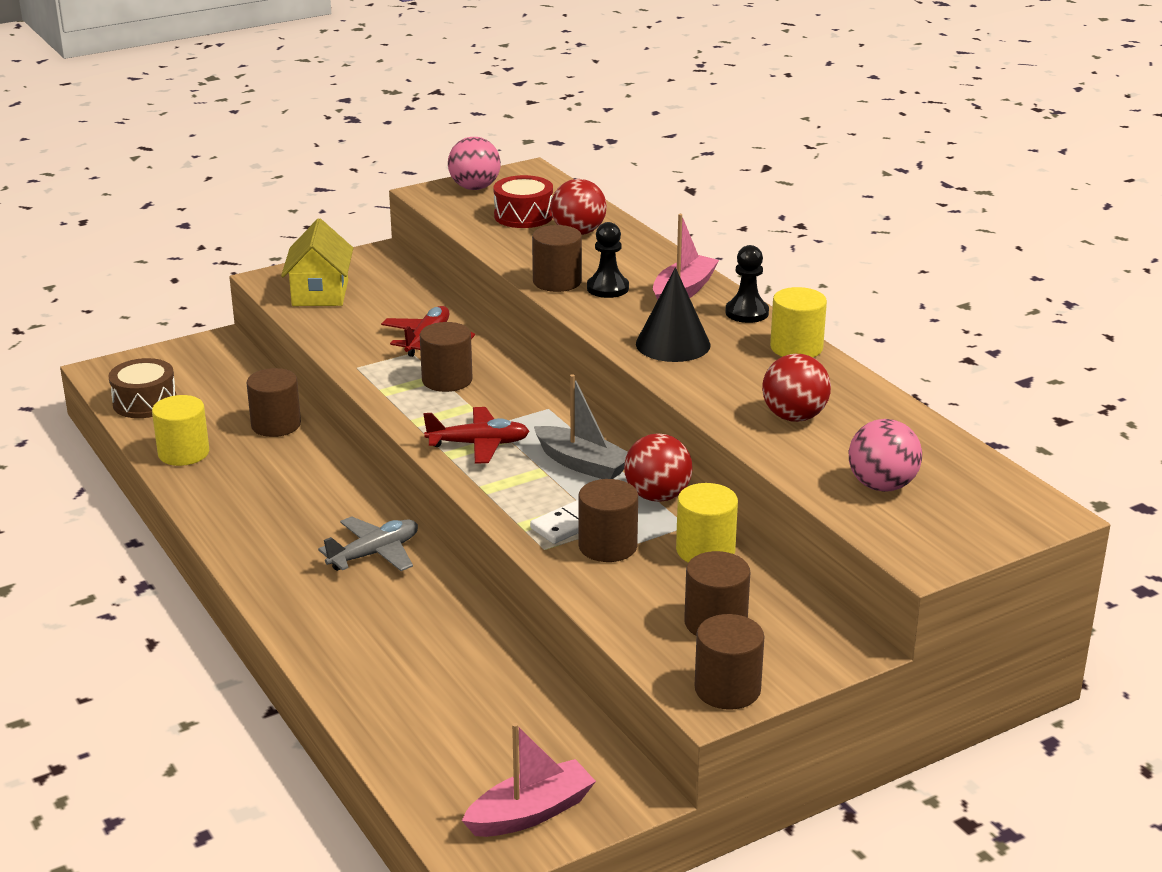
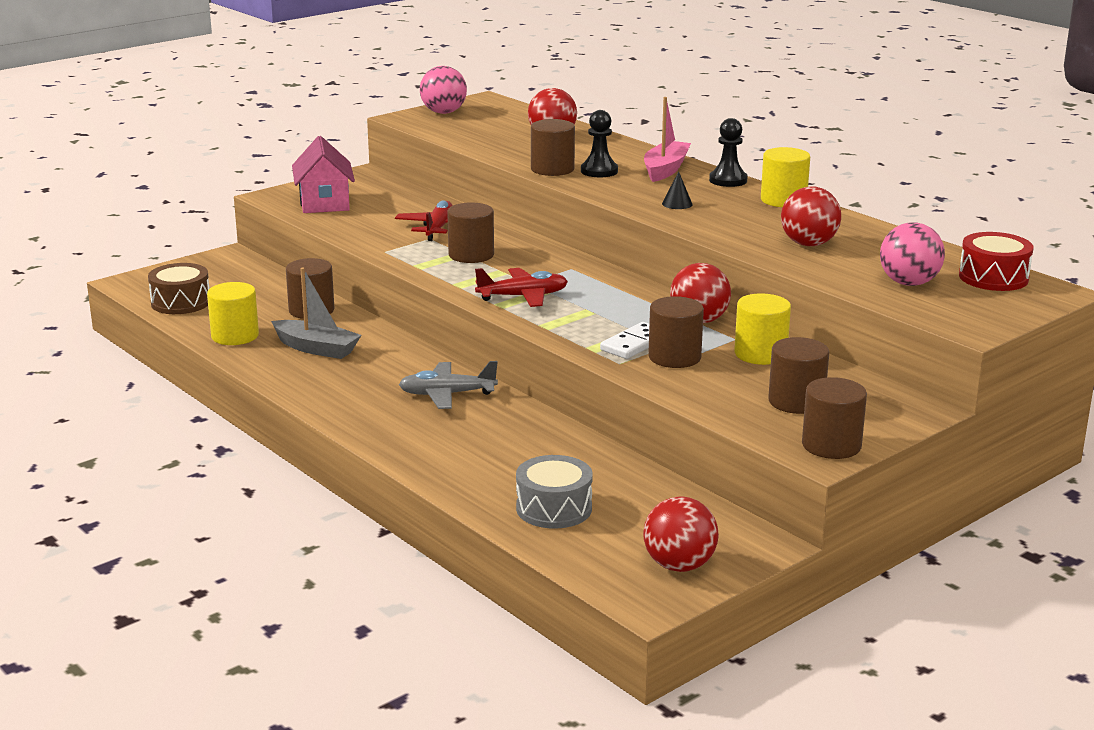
camera: 10 degrees left, 5 degrees down
yellow house [281,219,353,306] -> pink house [292,136,355,213]
grey plane [318,516,418,571] -> grey plane turned 135 degrees counterclockwise [399,361,498,409]
pink boat [462,723,596,837] -> red ball [643,496,719,572]
red drum [493,175,553,228] -> red drum moved to [959,232,1034,291]
grey boat [534,374,628,479] -> grey boat moved to [271,268,361,359]
black cone [636,268,711,362] -> black cone [662,171,693,209], size x0.46
none -> grey drum [516,455,593,529]

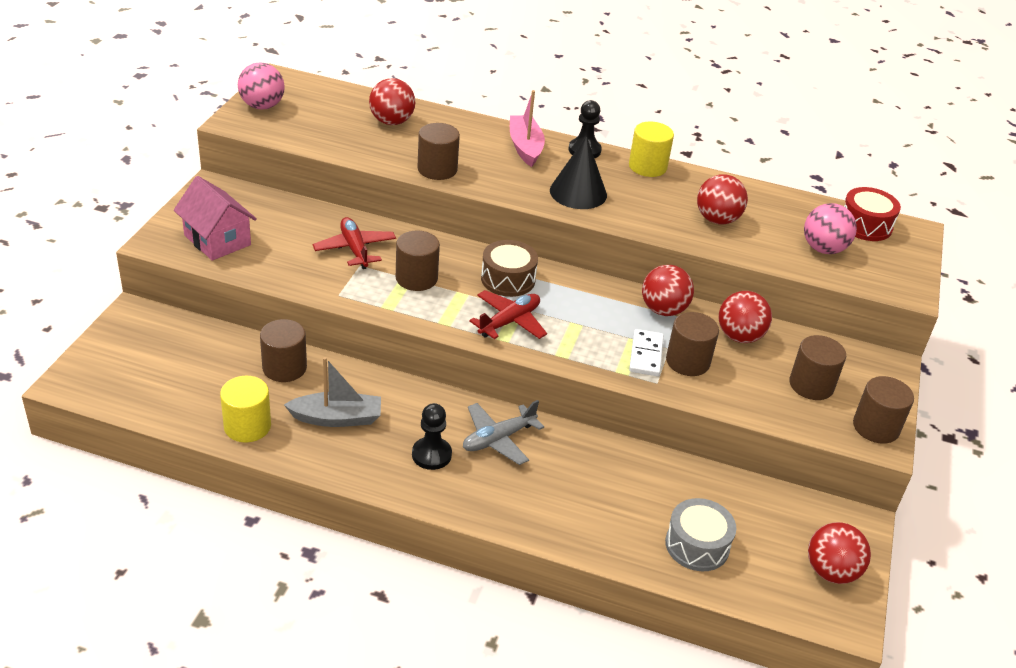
camera: 35 degrees left, 15 degrees up
brown drum [148,263,210,314] -> brown drum moved to [481,240,538,297]
black pawn [581,110,618,177] -> black pawn moved to [412,403,452,470]
black cone [662,171,693,209] -> black cone [550,136,607,209], size x2.17
yellow cylinder [734,293,791,365] -> red ball [719,291,772,343]

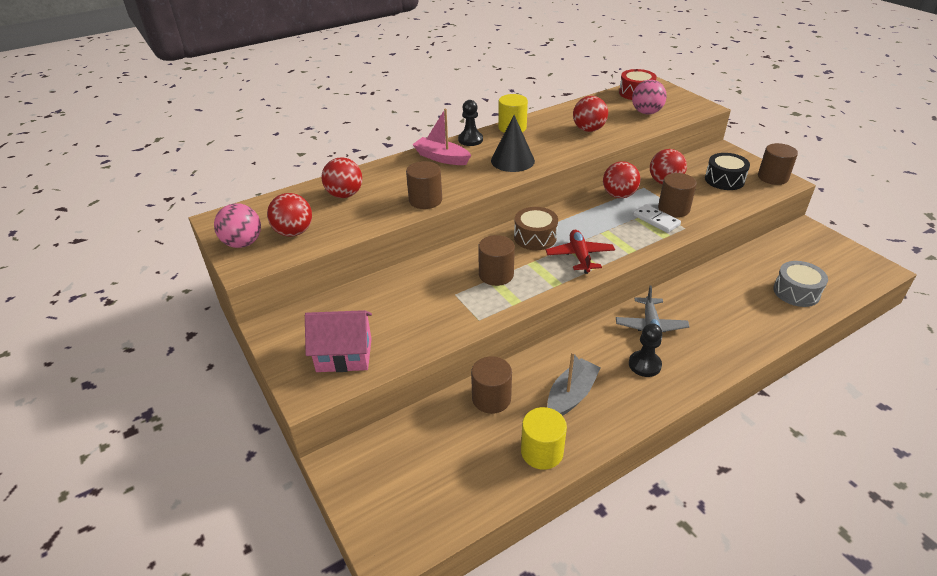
camera: 45 degrees left, 0 degrees up
red plane [313,217,396,269] -> none
brown cylinder [789,335,846,400] -> black drum [705,153,750,190]
red ball [808,522,871,584] -> red ball moved to [267,193,312,236]

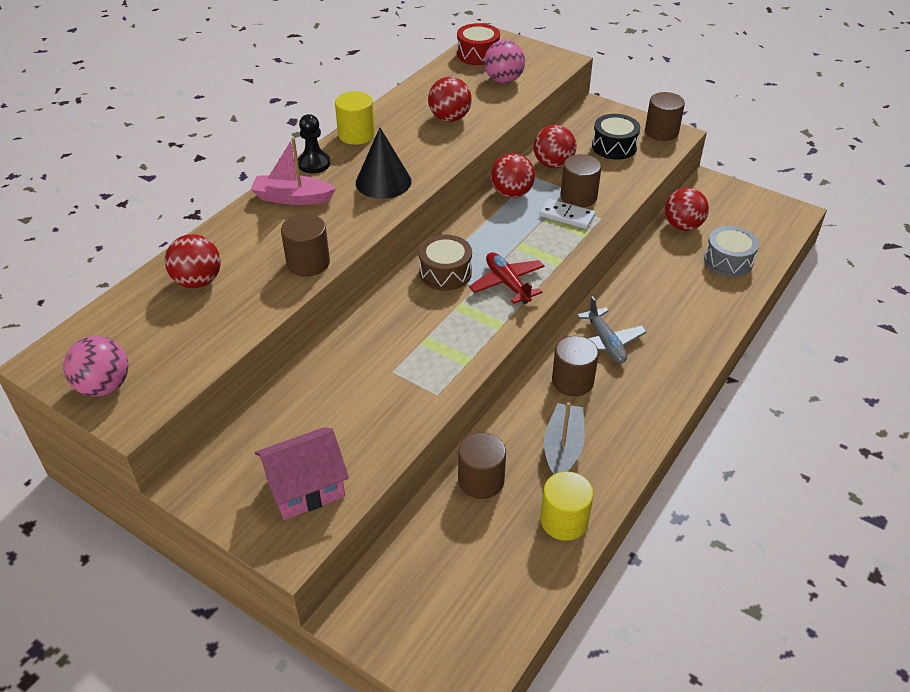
camera: 25 degrees left, 5 degrees up
red ball [267,193,312,236] -> red ball moved to [665,188,709,231]
brown cylinder [478,235,515,286] -> brown cylinder moved to [552,336,599,396]
black pawn [629,323,662,377] -> none

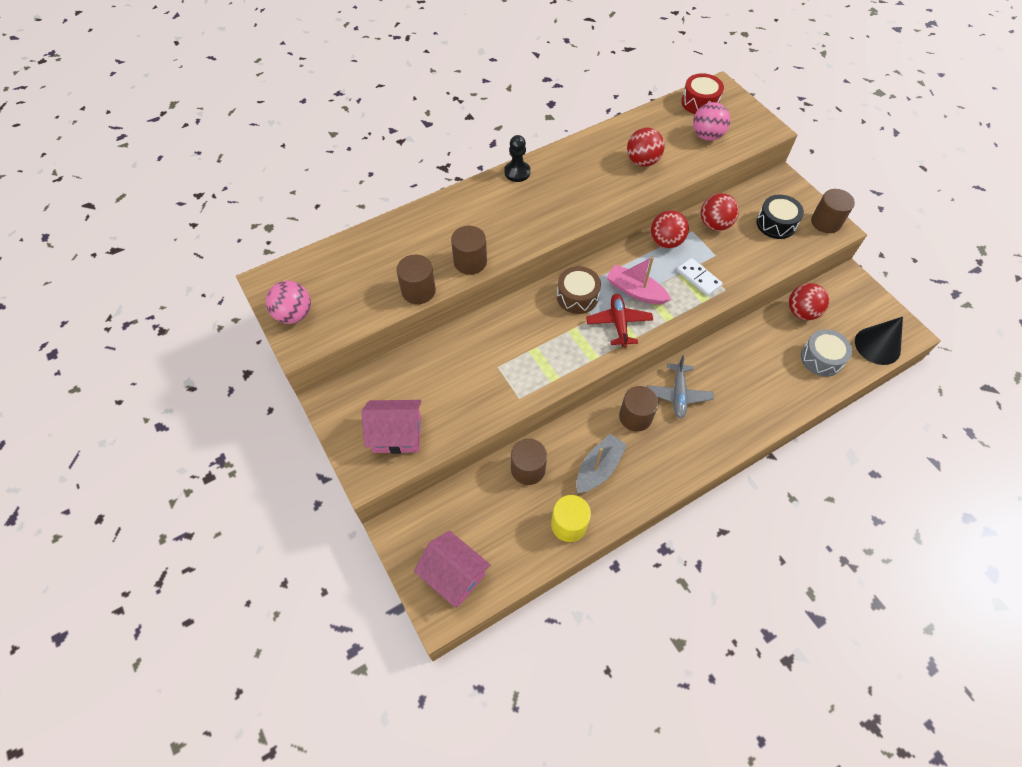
camera: 25 degrees right, 15 degrees up
red ball [165,234,221,288] -> none
pink boat [250,137,336,205] -> pink boat moved to [606,257,671,305]
yellow cylinder [335,91,375,145] -> none
black cone [356,128,411,199] -> black cone moved to [855,317,903,365]
brown cylinder [561,154,601,207] -> brown cylinder moved to [396,255,436,304]
none -> pink house [414,531,491,607]

